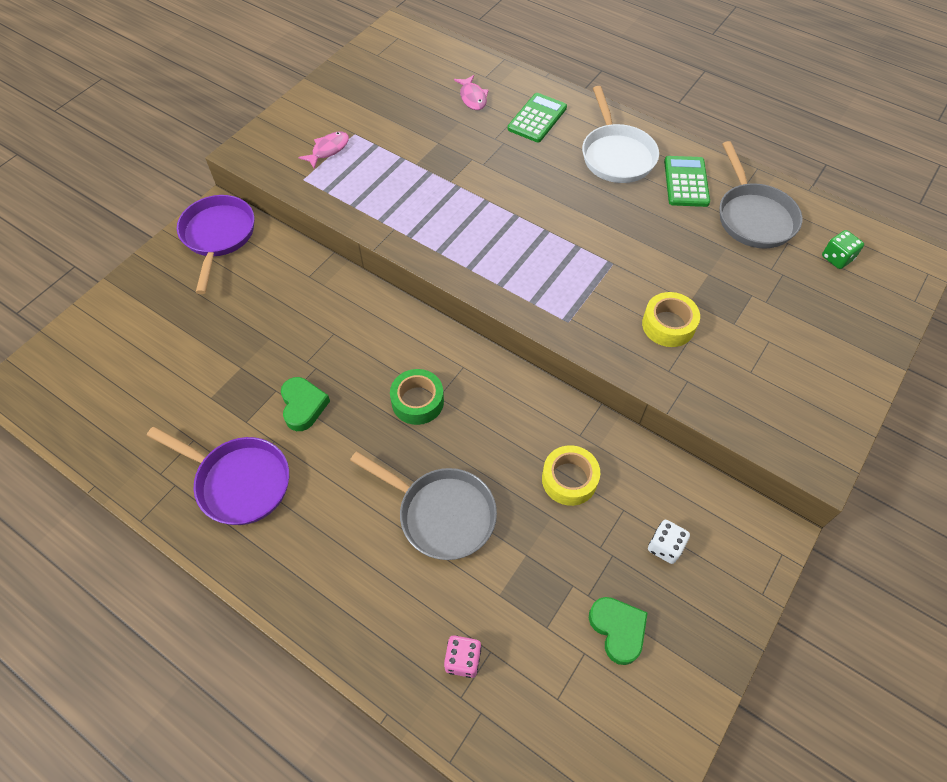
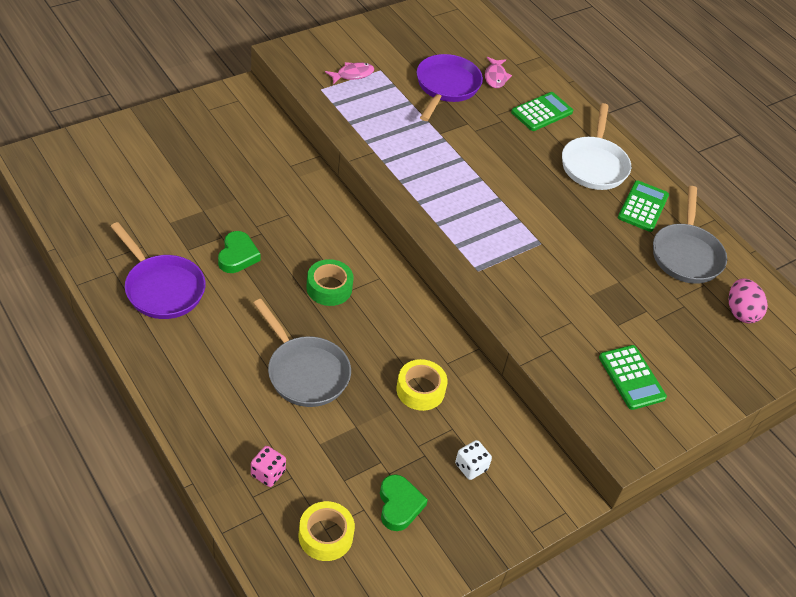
camera: 15 degrees right, 10 degrees down
purple pan [177,195,254,294] -> purple pan moved to [417,54,483,121]
yellow tape [642,292,700,347] -> yellow tape moved to [299,501,355,561]
green dice [822,230,864,269] -> pink egg [729,278,768,323]
none -> green calculator [599,345,667,410]

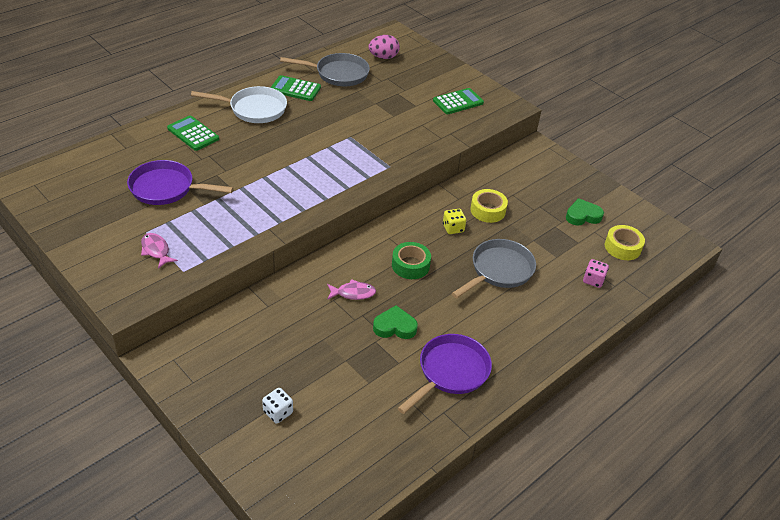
camera: 95 degrees left, 5 degrees down
white dice [455,440,492,480] -> white dice moved to [262,388,293,424]
pink fish [485,57,512,88] -> pink fish moved to [327,279,376,300]
none -> yellow dice [443,209,466,234]

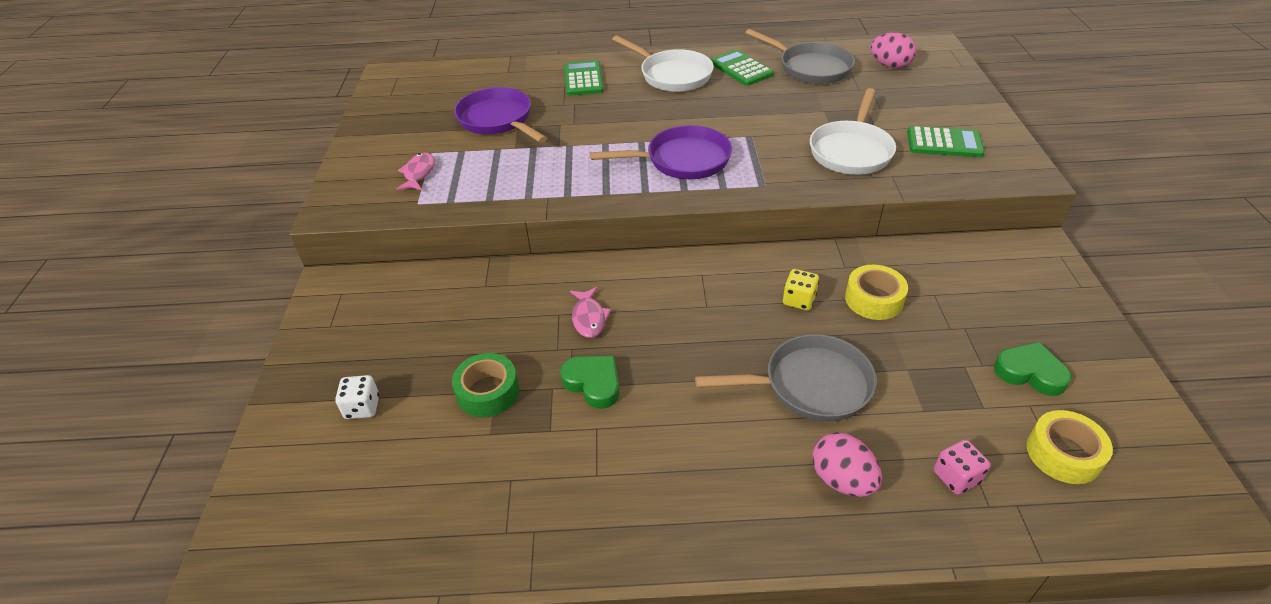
camera: 45 degrees right, 0 degrees up
pink fish [327,279,376,300] -> pink fish turned 45 degrees clockwise [570,287,611,338]
green tape [392,242,431,279] -> green tape moved to [452,353,519,417]
purple pan [398,334,492,414] -> purple pan moved to [590,125,732,179]
none -> white pan [810,88,896,175]
none -> pink egg [812,432,882,497]

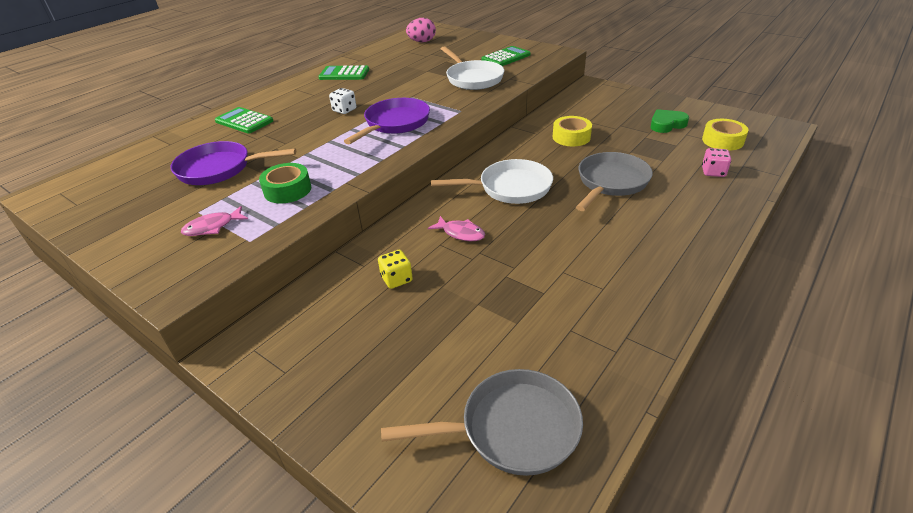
camera: 50 degrees left, 5 degrees down
white dice [335,375,379,419] -> white dice moved to [329,88,356,114]
pink fish [396,152,435,190] -> pink fish turned 75 degrees counterclockwise [181,206,248,236]
green tape [452,353,519,417] -> green tape moved to [259,163,311,203]
green heart [560,356,619,409] -> none
white pan [612,35,714,92] -> white pan moved to [431,159,553,204]
grey pan [745,29,855,84] -> grey pan moved to [381,369,583,476]
yellow dice [783,269,819,311] -> yellow dice moved to [378,250,413,289]
pink egg [812,432,882,497] -> none

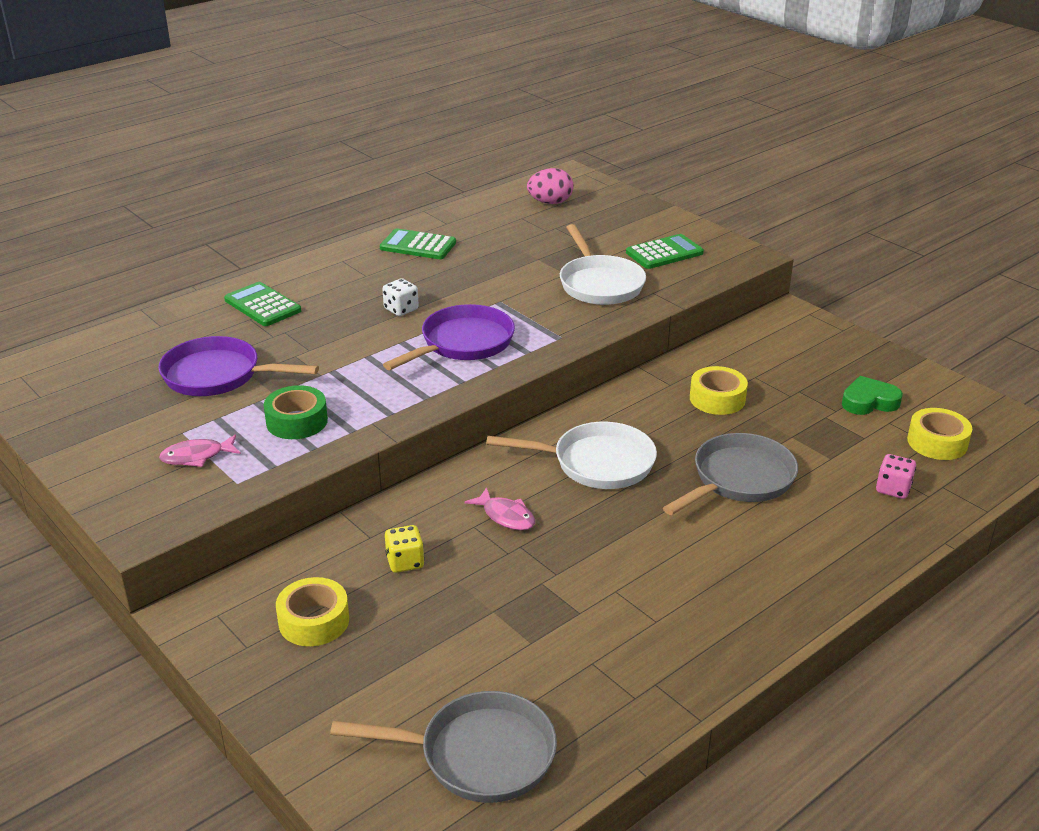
camera: 10 degrees right, 5 degrees down
none -> yellow tape [276,577,349,646]

